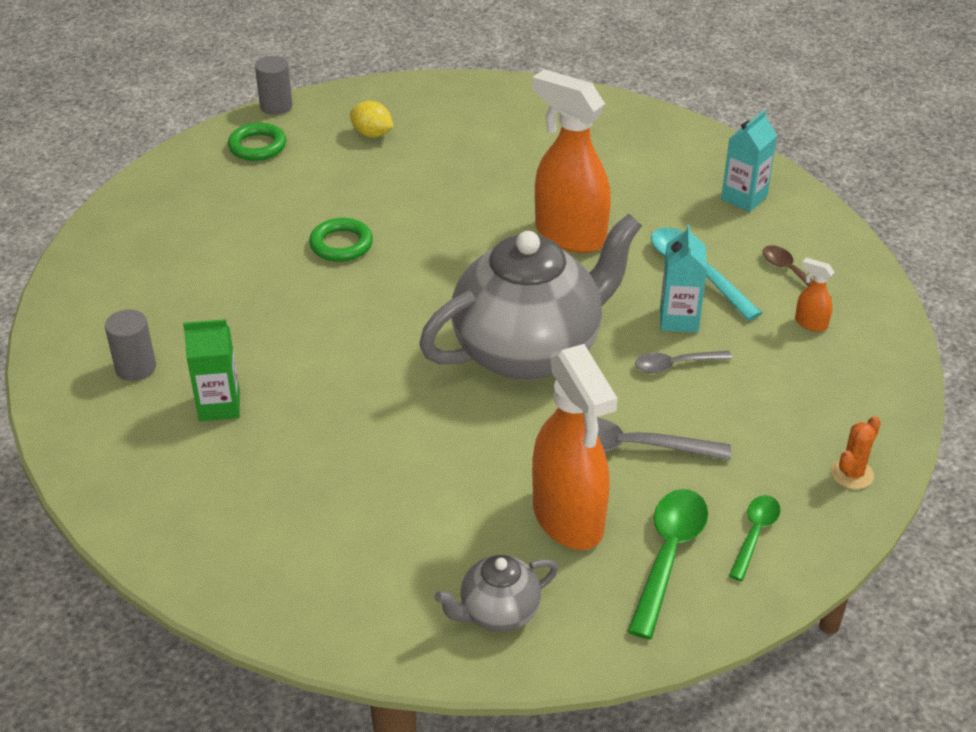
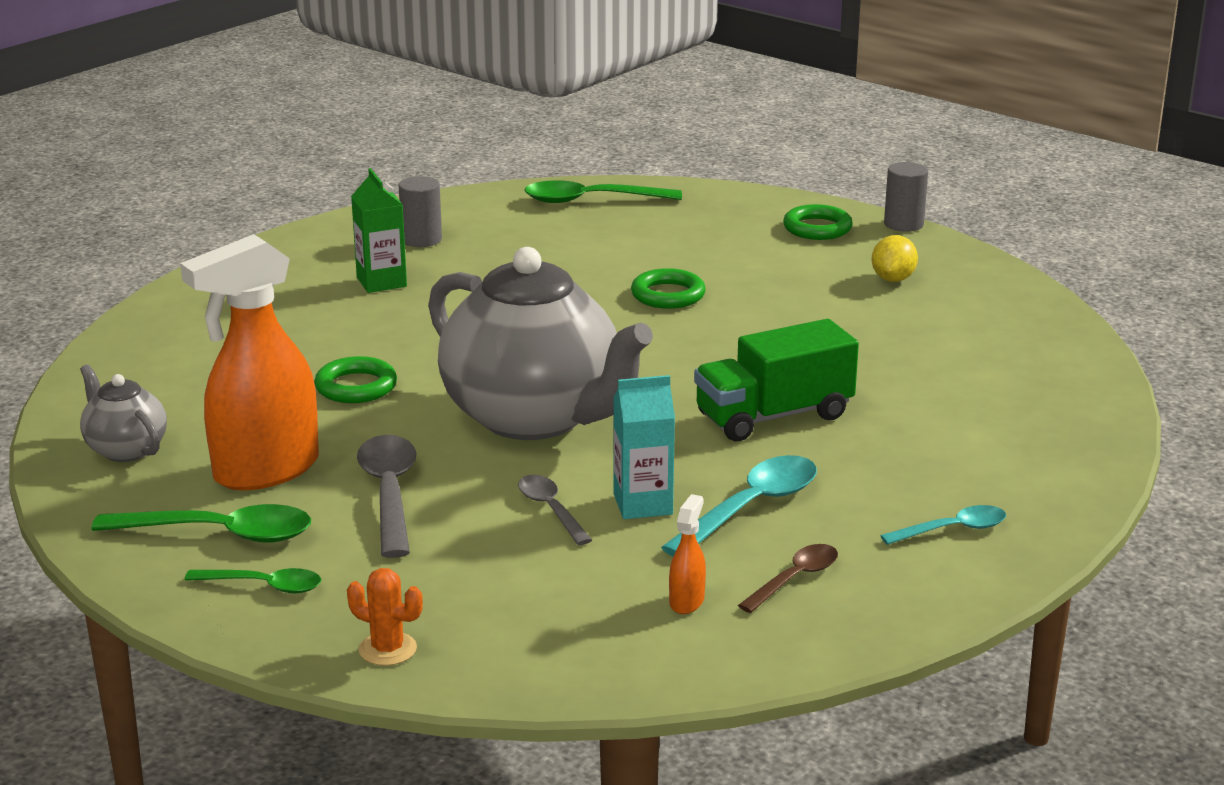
camera: 75 degrees right, 15 degrees down
orange spray bottle [532,69,611,253] -> green truck [694,319,859,441]
turquoise carton [721,110,777,212] -> turquoise spoon [880,505,1006,545]
none -> green ring [314,356,397,403]
none -> green spoon [525,180,682,203]

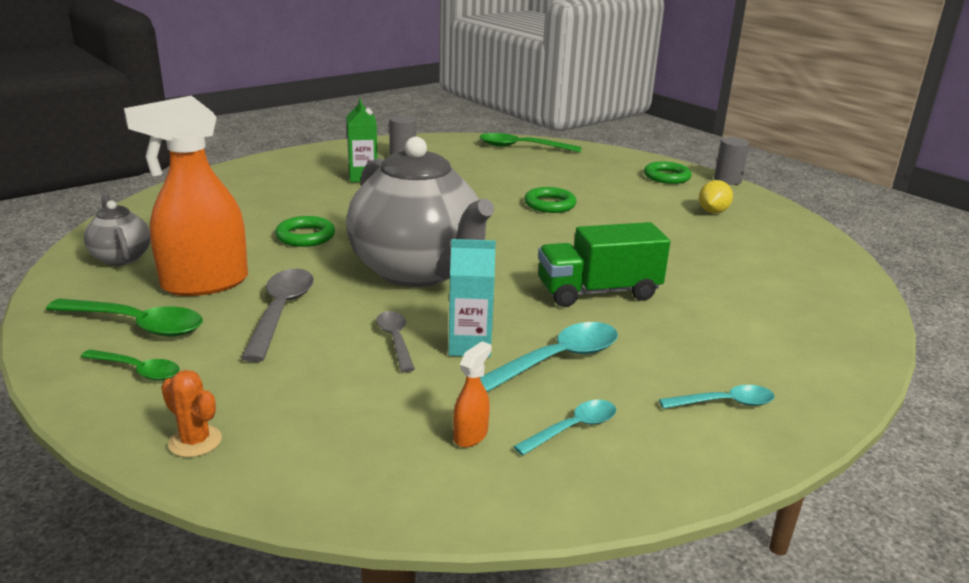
camera: 10 degrees right, 0 degrees up
brown spoon [738,544,838,613] -> turquoise spoon [513,400,616,456]

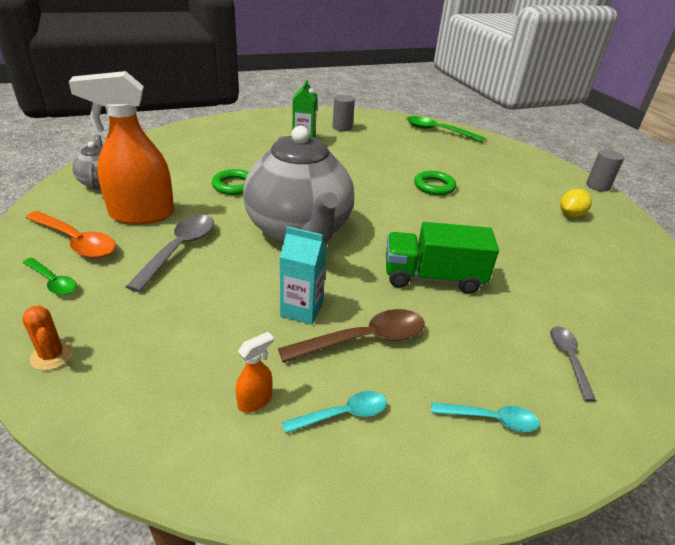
camera: 15 degrees right, 10 degrees up
green spoon [46,299,203,337] -> orange spoon [25,211,116,258]
grey spoon [376,311,415,372] -> grey spoon moved to [550,326,596,402]
turquoise spoon [480,322,618,392] -> brown spoon [278,309,425,363]
green ring [644,161,692,184] -> none

